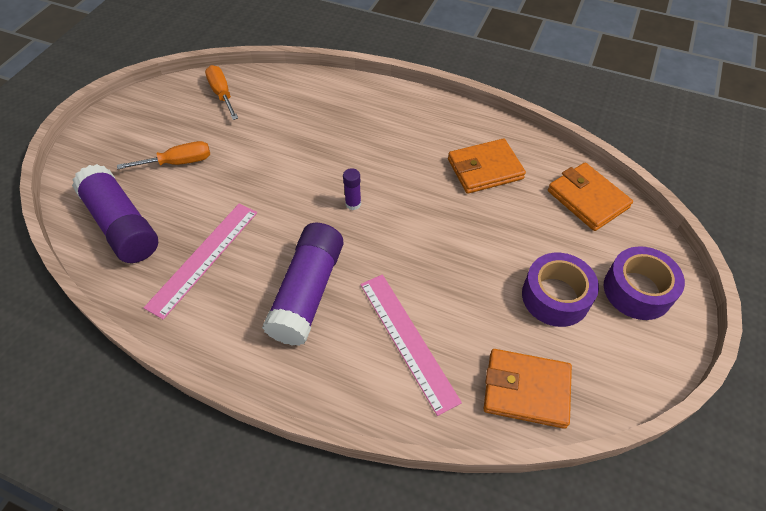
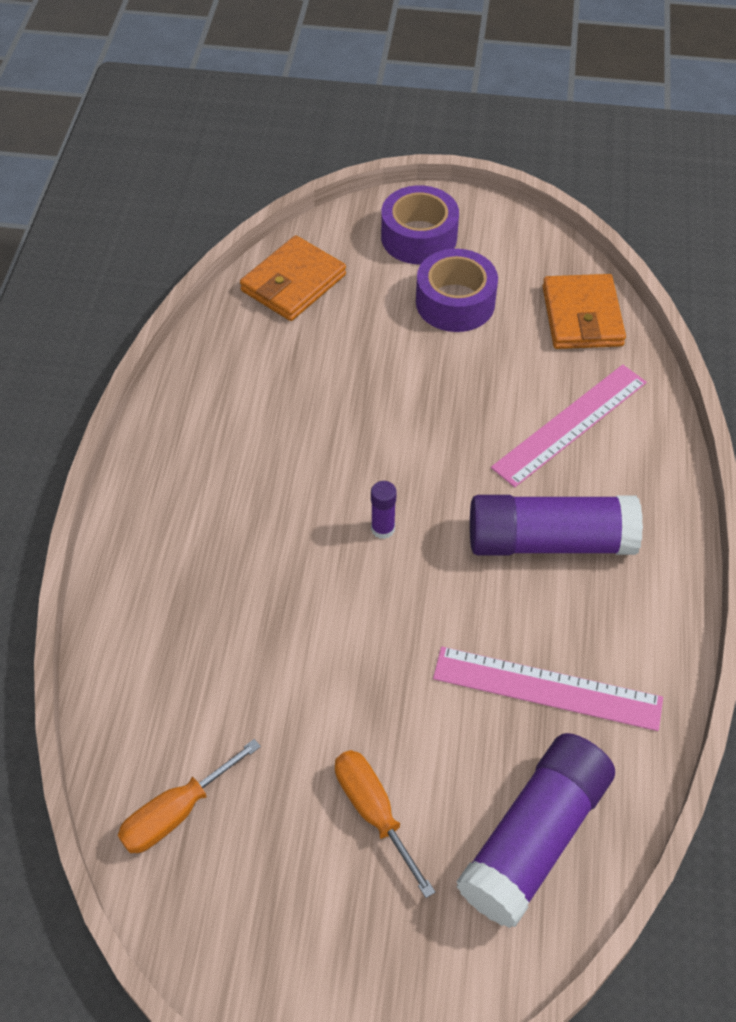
camera: 105 degrees left, 0 degrees up
orange wallet [448,139,526,194] -> none

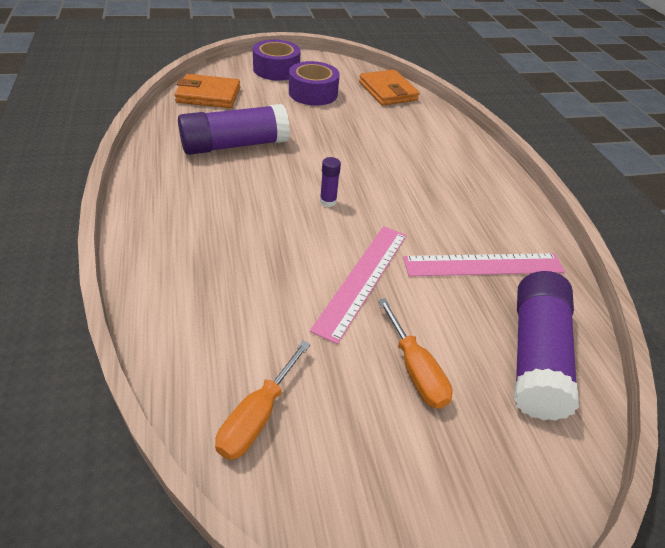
camera: 25 degrees left, 10 degrees down
orange wallet [240,235,346,321] -> orange wallet turned 75 degrees clockwise [174,74,240,108]
orange screwdriver [335,750,435,898] -> orange screwdriver turned 150 degrees counterclockwise [378,298,453,409]
purple glue stick [470,495,643,556] -> purple glue stick moved to [178,104,290,155]
pink ruler [491,365,647,488] -> pink ruler moved to [310,226,407,344]

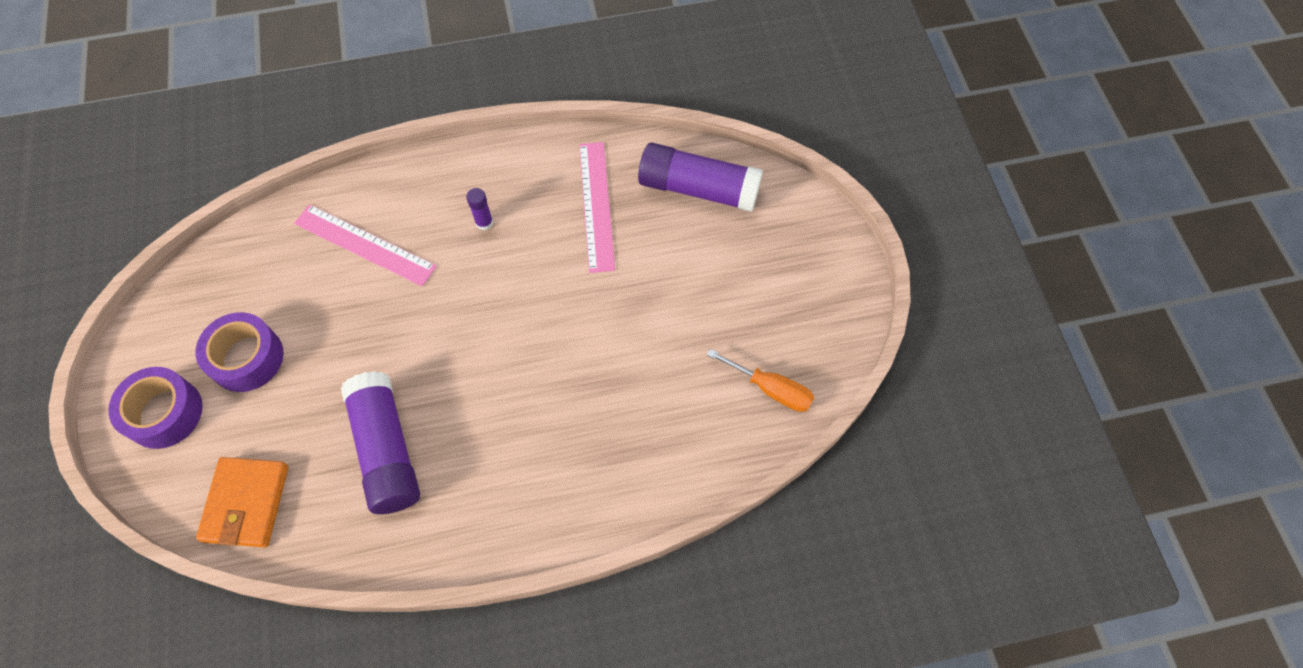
camera: 85 degrees left, 20 degrees up
pink ruler [310,226,407,344] -> pink ruler moved to [294,204,437,286]
purple glue stick [320,157,341,207] -> purple glue stick moved to [466,188,493,230]
orange wallet [359,70,420,106] -> none
orange screwdriver [378,298,453,409] -> none

